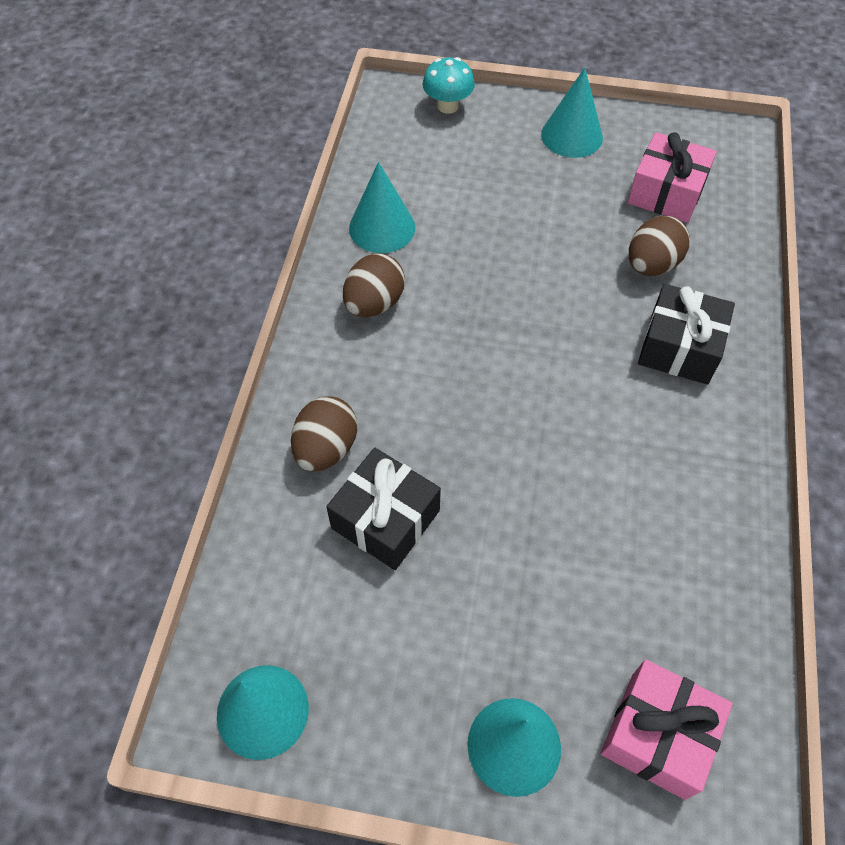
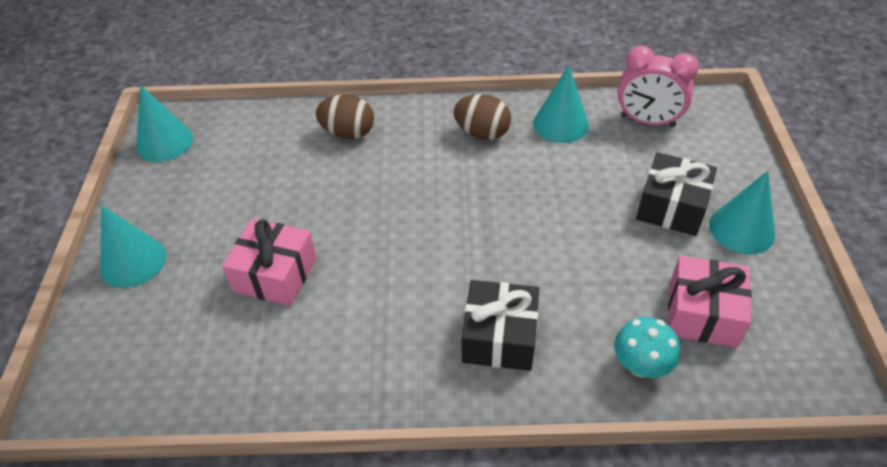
camera: 80 degrees right, 10 degrees down
black gift [326,448,441,570] -> black gift moved to [636,152,717,236]
turquoise mushroom [423,57,475,114] -> turquoise mushroom moved to [614,317,680,378]
pink gift [600,659,733,800] -> pink gift moved to [222,218,316,306]
brown egg [629,216,690,276] -> none
none -> pink clock [618,46,699,127]

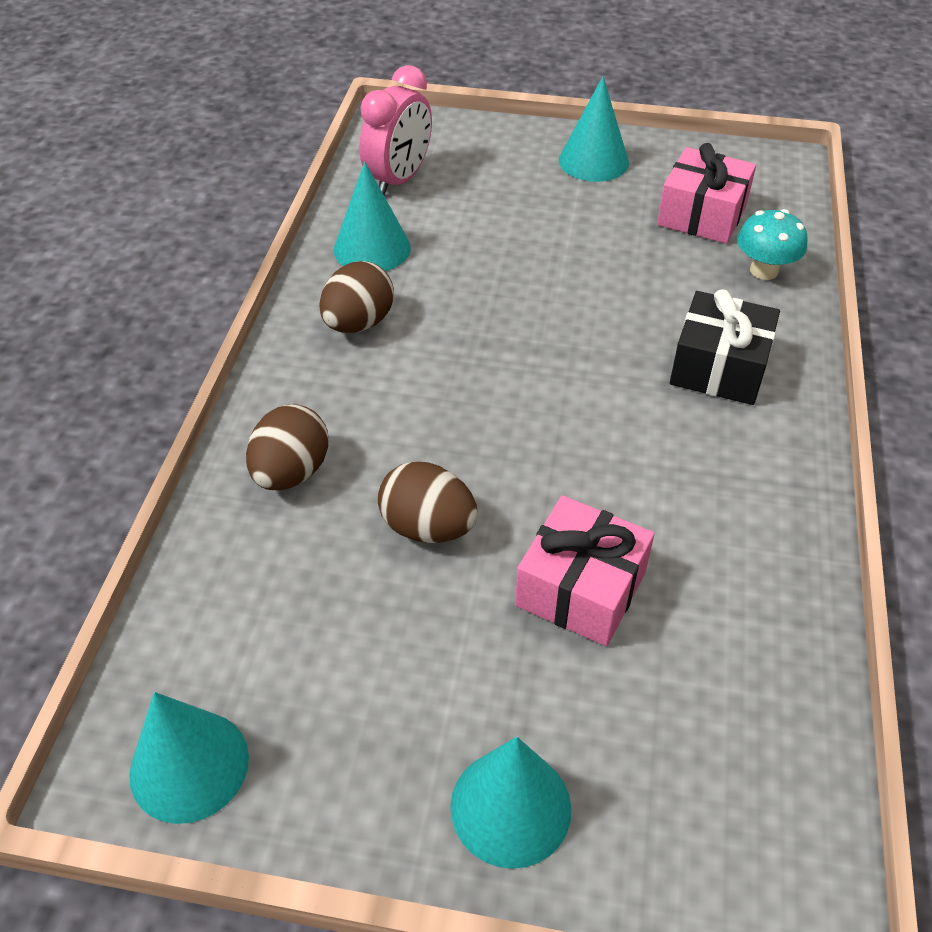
camera: 80 degrees left, 0 degrees up
black gift [636,152,717,236] -> none
none -> brown egg [378,461,478,543]

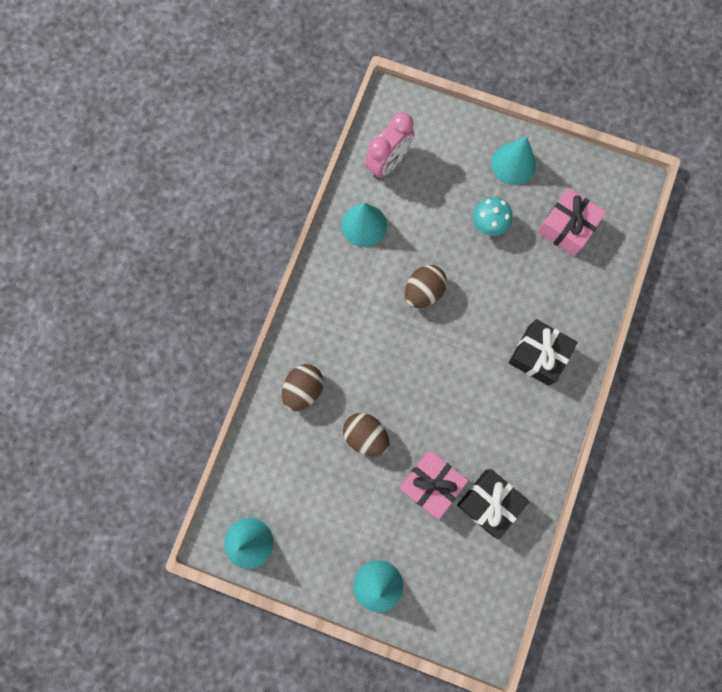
camera: 10 degrees right, 30 degrees up
brown egg [319,261,394,333] -> brown egg moved to [405,265,447,308]
turquoise mushroom [737,209,808,280] -> turquoise mushroom moved to [473,197,513,236]
none -> black gift [457,469,529,539]

